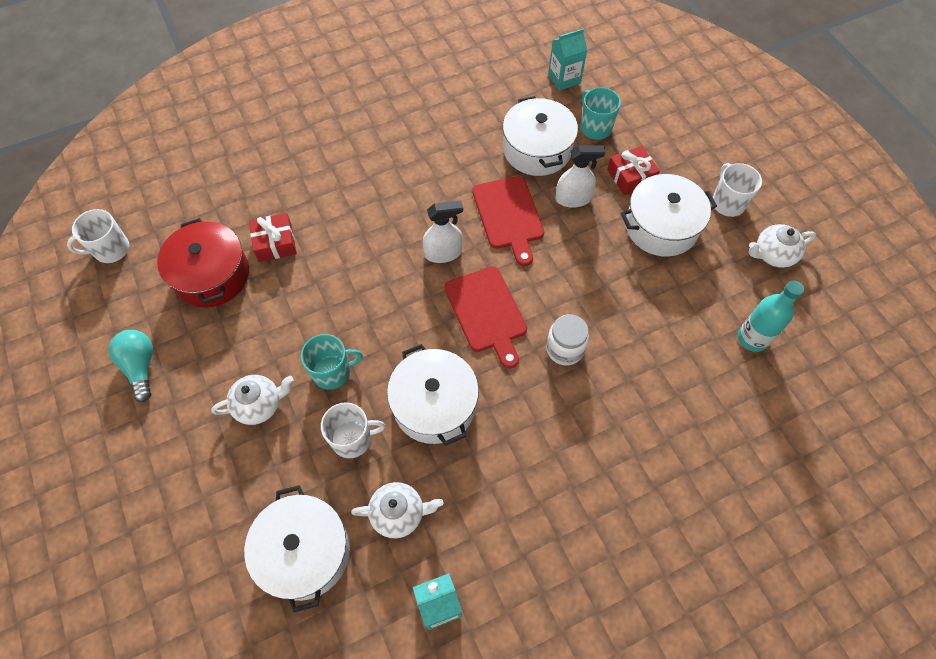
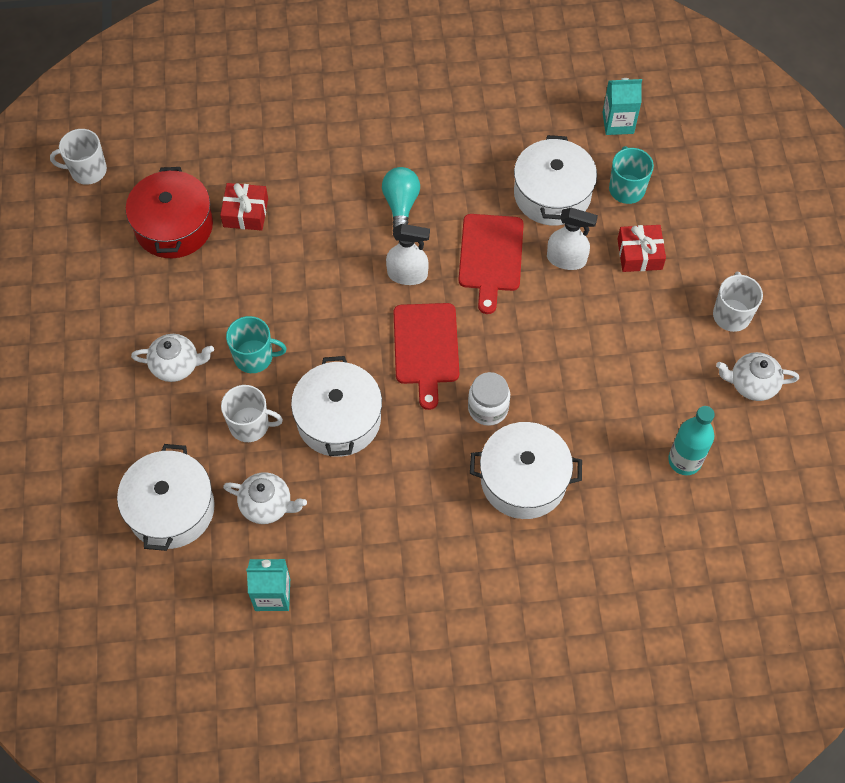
camera: 20 degrees right, 0 degrees up
turquoise light bulb [108,330,153,402] -> turquoise light bulb moved to [382,167,420,231]
white pot [621,174,717,257] -> white pot moved to [470,422,582,519]

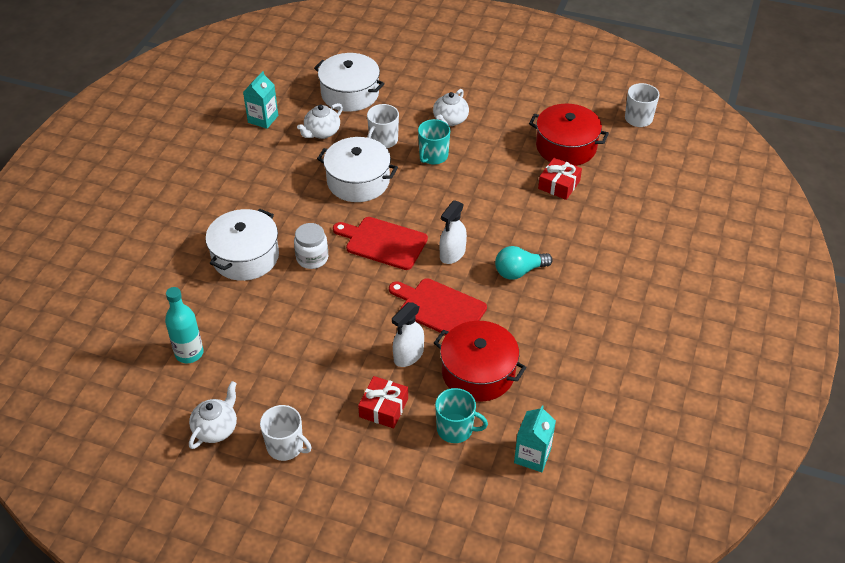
camera: 115 degrees right, 15 degrees down
turquoise light bulb [382,167,420,231] -> turquoise light bulb turned 135 degrees clockwise [495,246,553,280]
white pot [514,135,597,226] -> red pot [434,321,527,402]

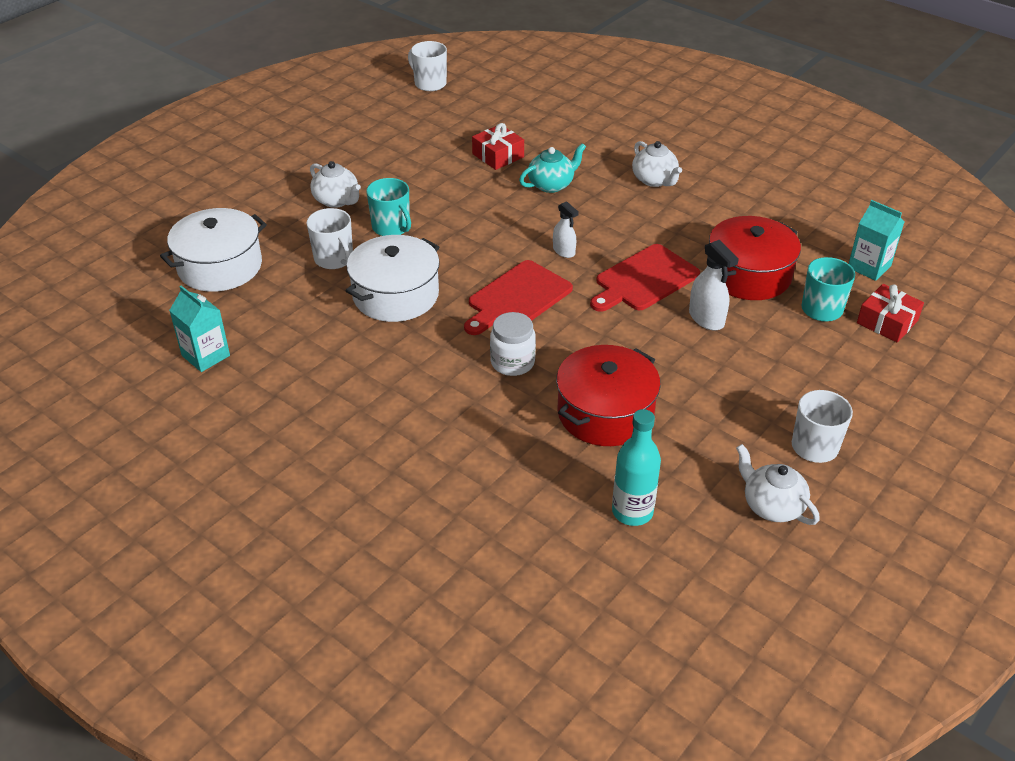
camera: 70 degrees left, 5 degrees down
white pot [206,209,279,281] -> none
white teapot [297,103,343,139] -> white teapot moved to [632,141,682,187]
red gift [358,376,408,428] -> red gift moved to [857,284,924,343]
white spray bottle [440,200,467,264] -> white spray bottle [553,201,579,258], size x0.66
turquoise light bulb [495,246,553,280] -> none
red pot [529,104,609,166] -> red pot moved to [556,345,661,446]
none -> turquoise teapot [519,143,586,193]

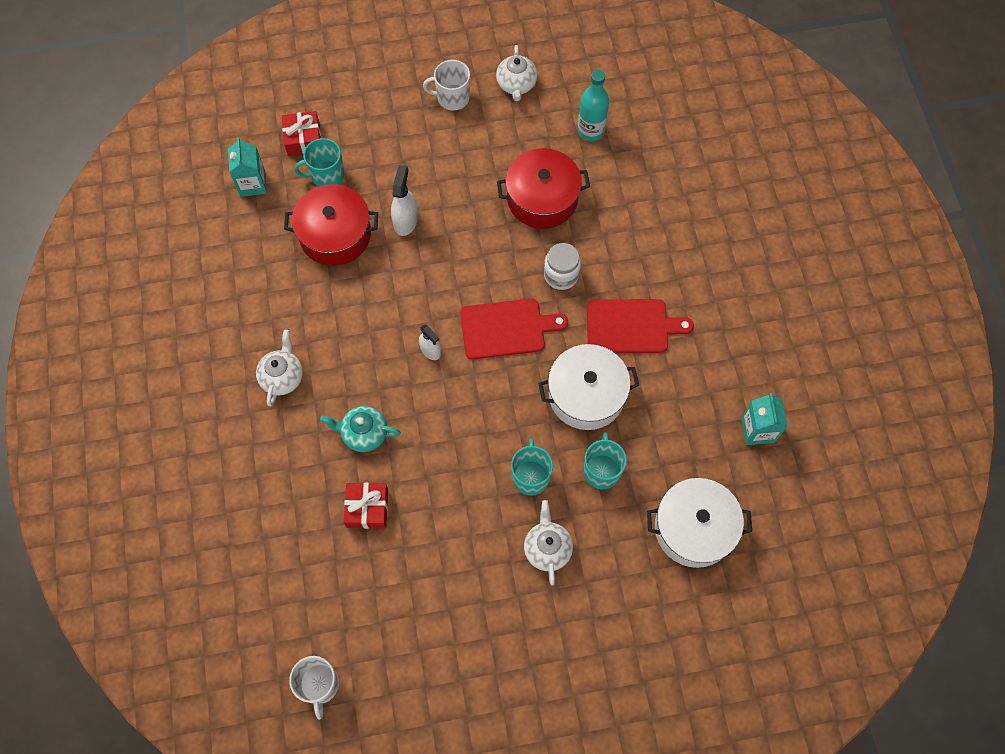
camera: 140 degrees left, 25 degrees up
white mug [307,208,353,269] -> turquoise mug [584,432,627,489]
white spray bottle [553,201,579,258] -> white spray bottle turned 135 degrees clockwise [419,324,441,360]
red cutting board [590,244,700,312] -> red cutting board moved to [587,299,694,353]

